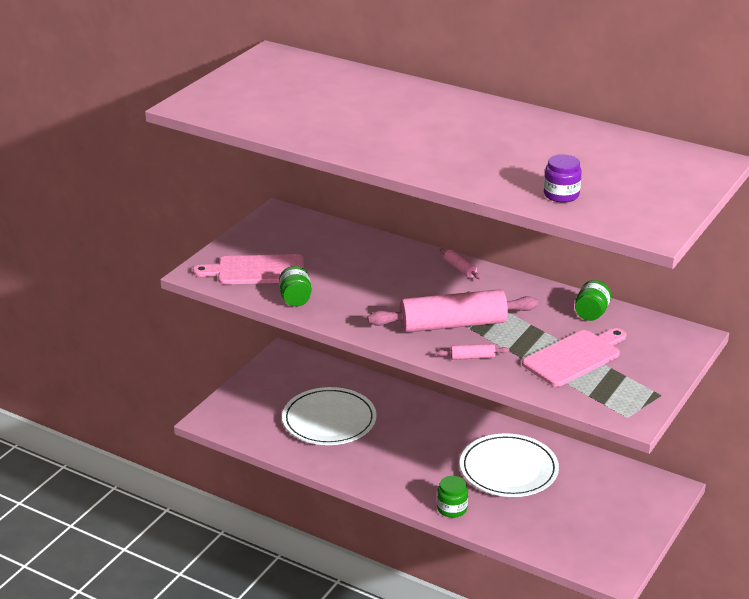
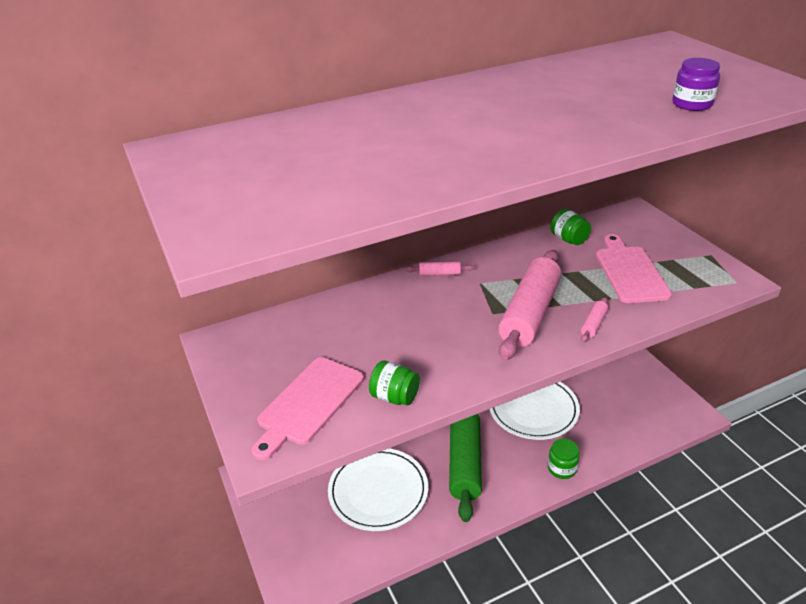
camera: 55 degrees left, 5 degrees up
none -> green rolling pin [449,414,482,522]

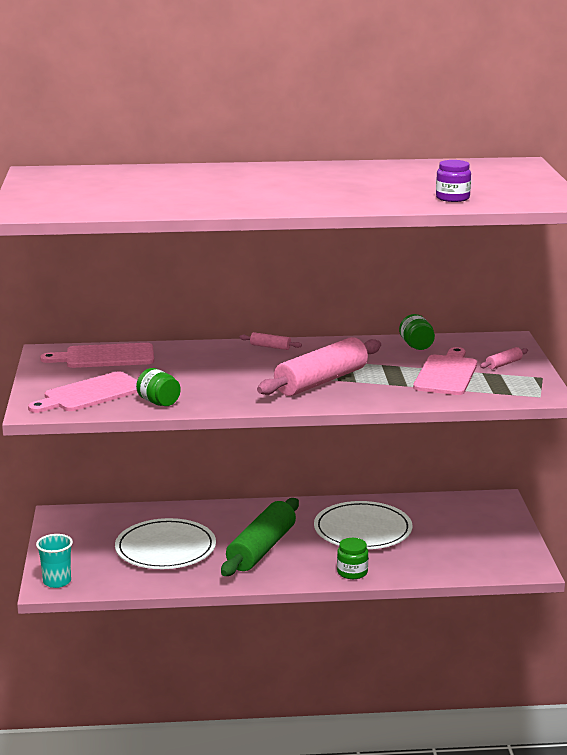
camera: 20 degrees right, 15 degrees down
pink rolling pin [581,297,608,342] -> pink rolling pin moved to [480,347,528,369]
none -> turquoise cup [36,534,73,588]
none -> pink cutting board [40,343,154,368]

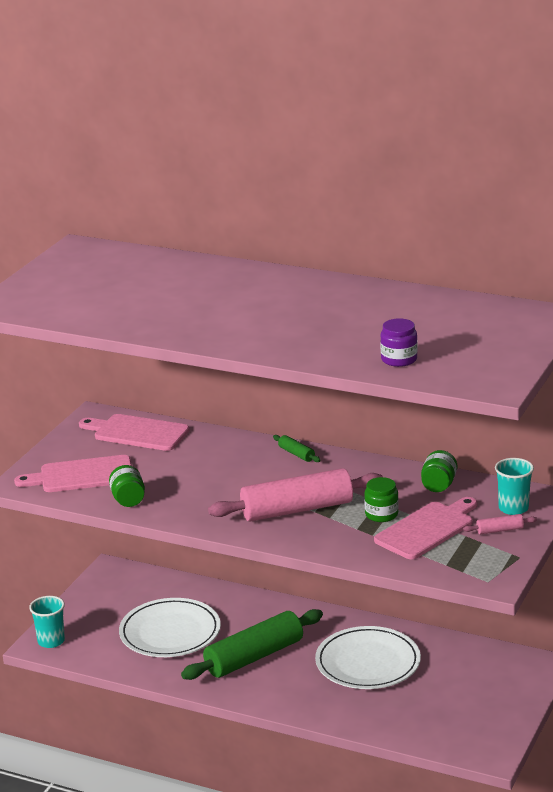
camera: 30 degrees right, 5 degrees up
pink rolling pin [239,332,302,350] -> green rolling pin [273,435,321,462]
green jar [337,538,368,579] -> green jar moved to [364,477,399,522]
none -> turquoise cup [495,458,534,515]

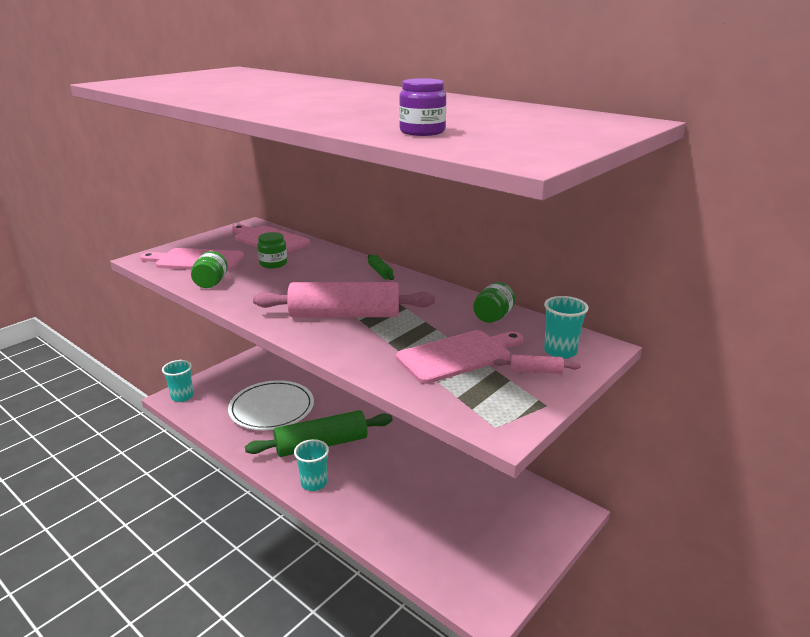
camera: 15 degrees right, 0 degrees up
white plate [315,626,421,689] -> none
green jar [364,477,399,522] -> green jar moved to [257,232,287,268]
none -> turquoise cup [294,439,329,491]

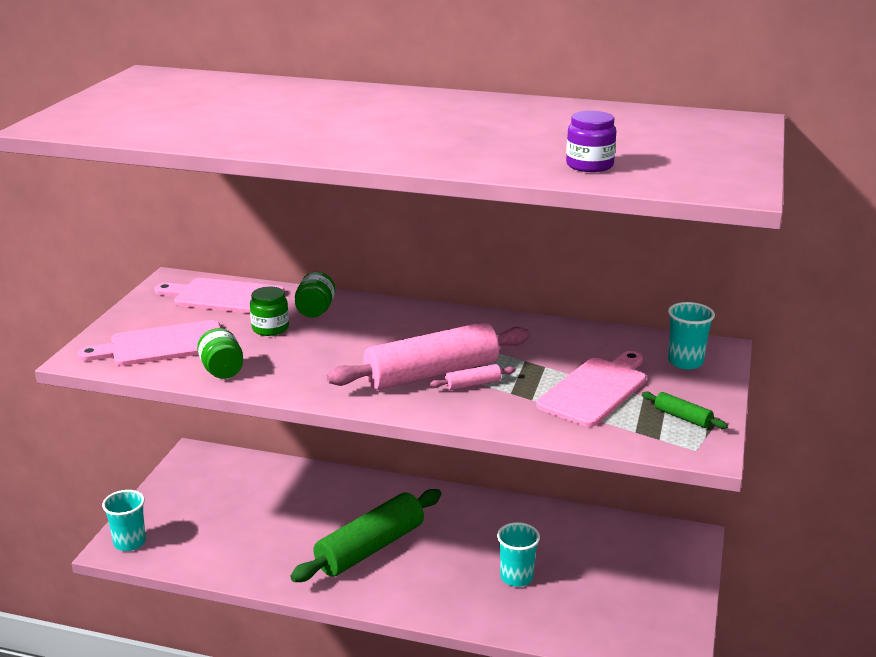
camera: 25 degrees left, 0 degrees up
white plate [228,380,314,430] -> none
turquoise cup [294,439,329,491] -> turquoise cup moved to [497,522,540,587]
green rolling pin [368,255,394,280] -> green rolling pin moved to [642,392,728,429]
green jar [473,282,515,323] -> green jar moved to [295,272,335,317]
pink rolling pin [494,355,581,374] -> pink rolling pin moved to [430,364,516,390]

